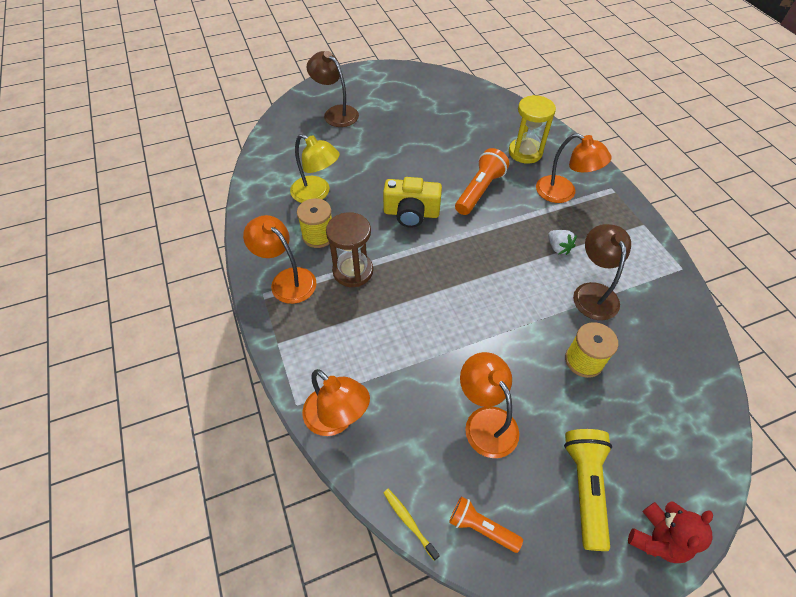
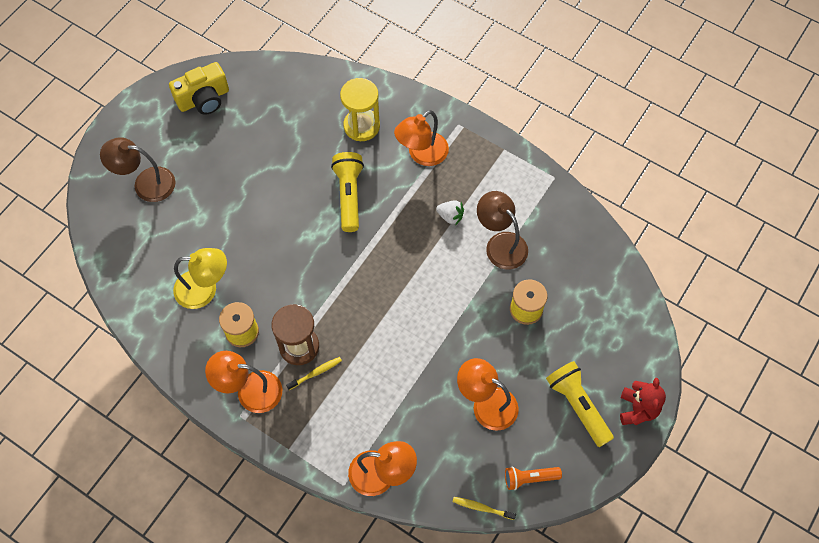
camera: 35 degrees left, 10 degrees up
yellow camera [383,177,442,228] -> yellow camera moved to [169,62,229,115]
orange flashlight [455,148,509,215] -> yellow flashlight [331,152,364,232]
orange lamp [536,133,612,203] -> orange lamp turned 135 degrees clockwise [394,110,449,166]
none -> yellow toothbrush [286,357,342,390]

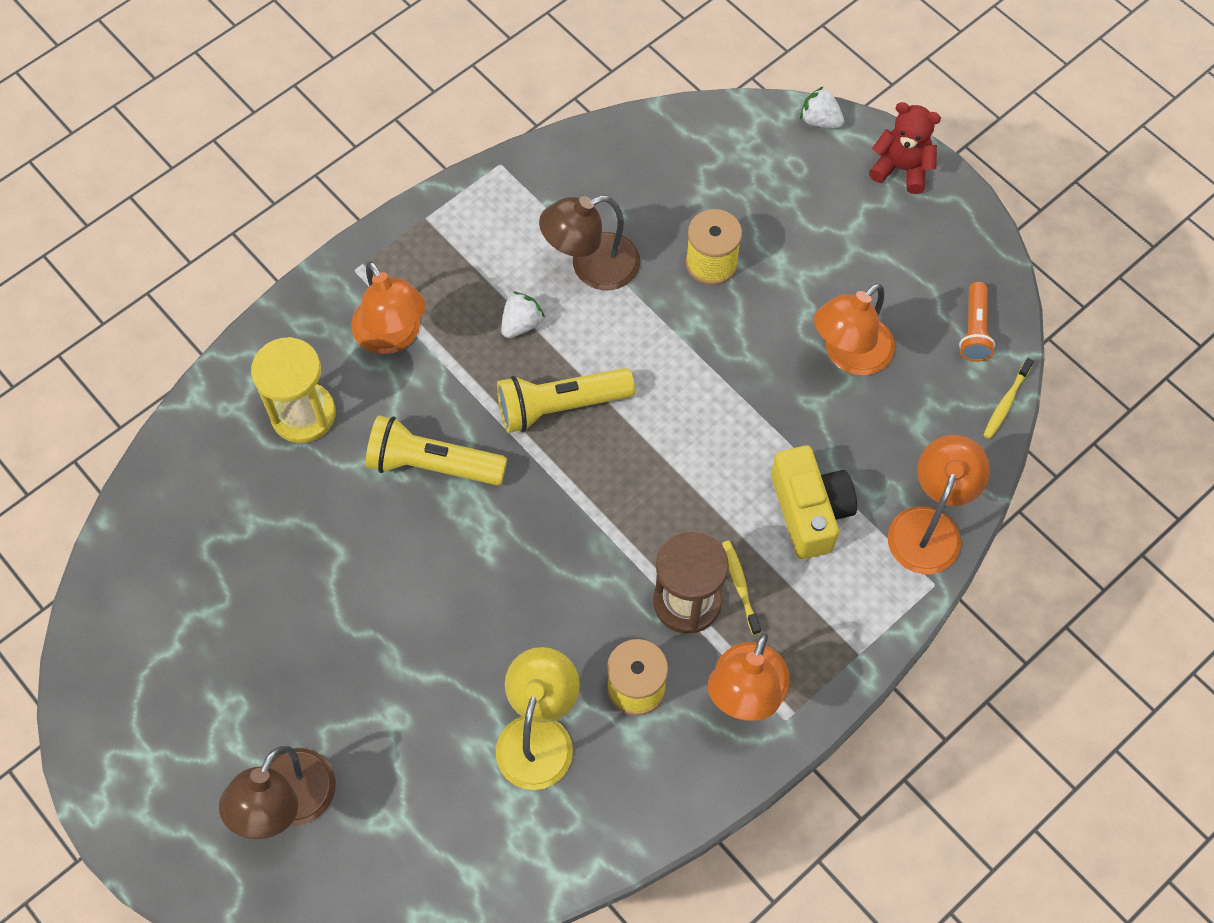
camera: 75 degrees left, 0 degrees up
yellow camera [169,62,229,115] -> yellow camera moved to [771,446,857,559]
yellow flashlight [546,361,614,447] -> yellow flashlight moved to [497,368,635,433]
none -> white strawberry [800,86,844,128]

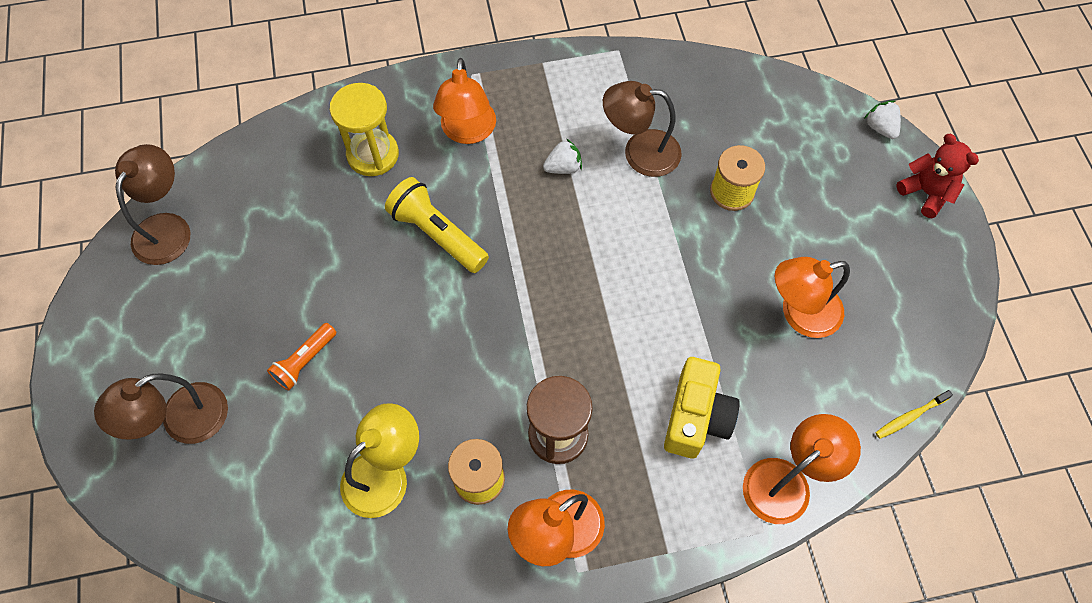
camera: 30 degrees right, 0 degrees up
yellow flashlight [497,368,635,433] -> none
yellow toothbrush [722,541,761,635] -> none
orange flashlight [959,282,995,362] -> orange flashlight moved to [267,323,336,391]
none -> brown lamp [115,144,190,265]

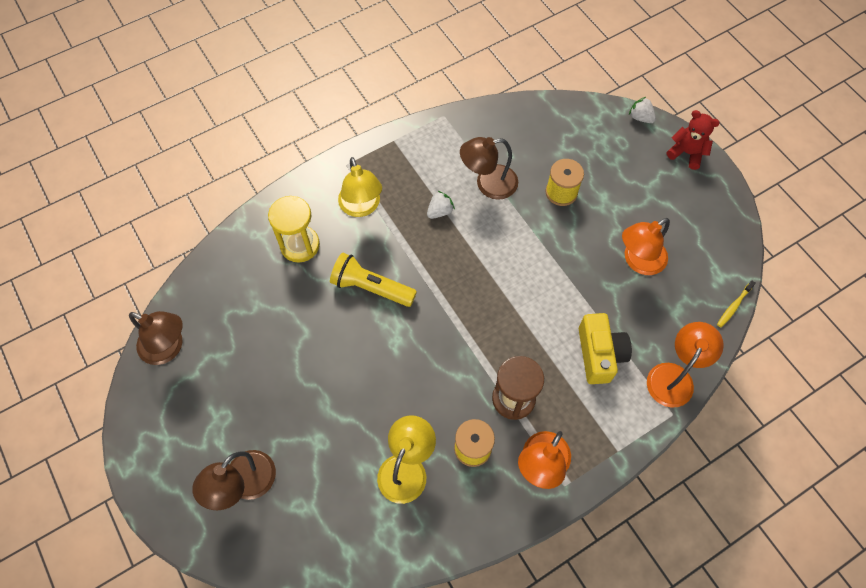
camera: 20 degrees left, 0 degrees up
brown lamp [115,144,190,265] -> brown lamp turned 120 degrees clockwise [129,311,183,365]
orange flashlight [267,323,336,391] -> none
orange lamp [433,58,496,144] -> yellow lamp [338,157,382,217]

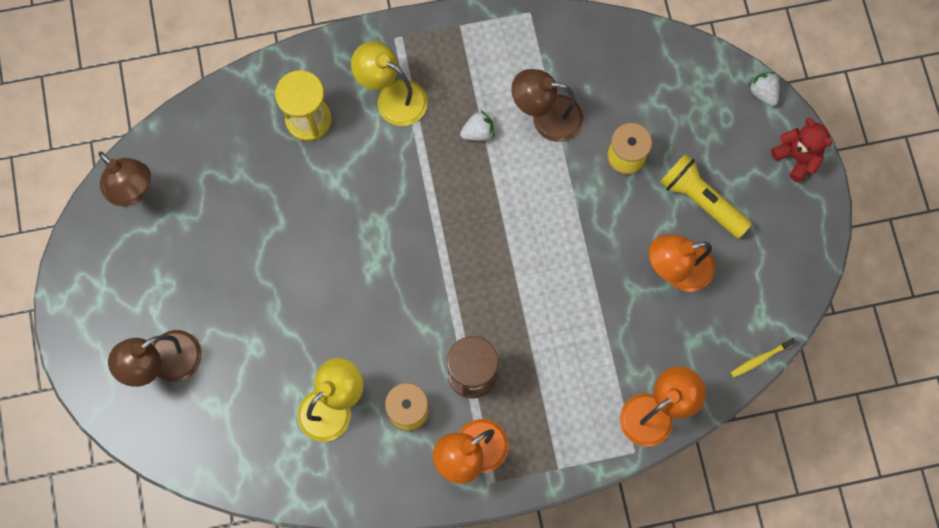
camera: 20 degrees right, 10 degrees up
yellow flashlight [330,253,417,307] -> yellow flashlight moved to [660,154,752,238]
yellow lamp [338,157,382,217] -> yellow lamp turned 120 degrees clockwise [351,41,428,126]
yellow camera [579,313,632,384] -> none

